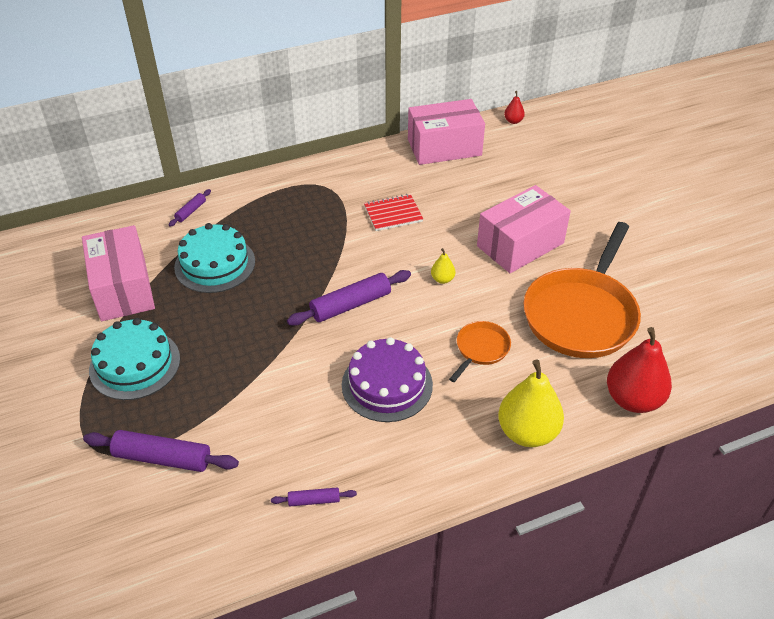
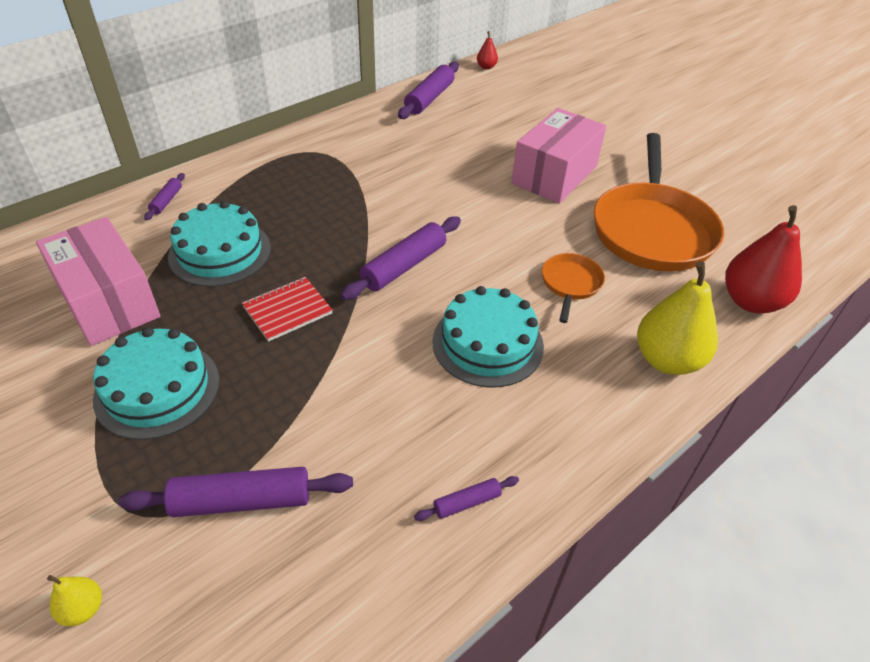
camera: 20 degrees left, 0 degrees up
purple cake [342,337,433,422] -> turquoise cake [432,286,544,387]
red notebook [364,194,423,231] -> red notebook moved to [242,277,333,342]
pink box [408,99,485,165] -> purple rolling pin [398,62,459,119]
yellow pear [431,248,455,284] -> yellow pear moved to [47,575,102,626]

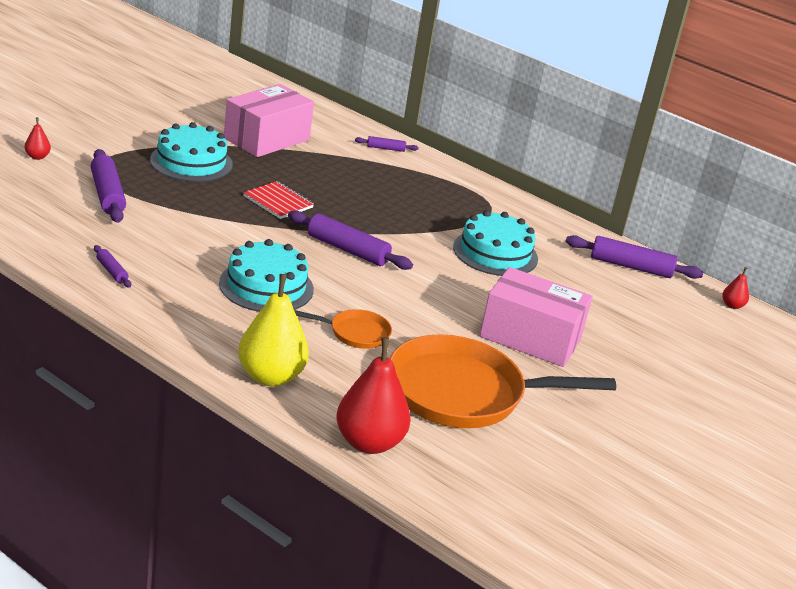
camera: 75 degrees right, 15 degrees down
yellow pear [47,575,102,626] -> red pear [25,117,51,160]
turquoise cake [168,201,271,287] -> turquoise cake moved to [453,210,538,276]

